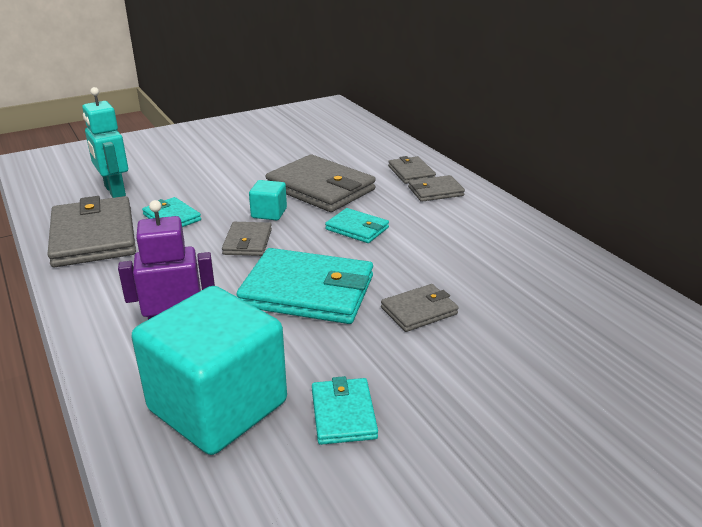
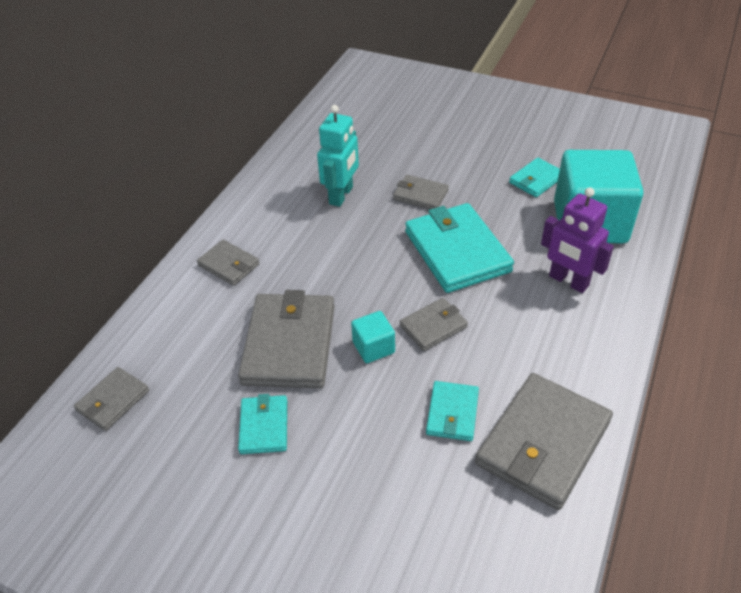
camera: 125 degrees left, 15 degrees up
turquoise robot [82,87,128,198] -> turquoise robot moved to [317,105,359,207]
turquoise wallet [325,208,389,243] -> turquoise wallet moved to [238,394,287,454]
grey wallet [388,156,436,184] -> grey wallet moved to [74,367,149,431]

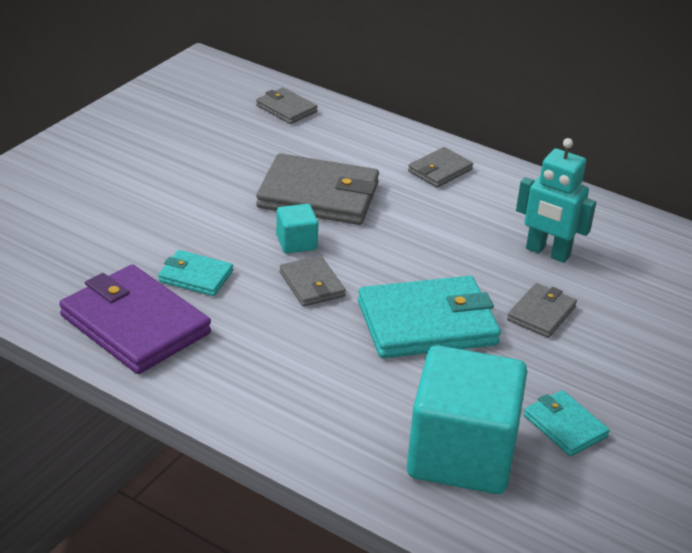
camera: 95 degrees right, 10 degrees down
turquoise wallet [238,394,287,454] -> none
grey wallet [475,373,613,510] -> purple wallet [59,264,211,374]
purple robot [541,187,614,293] -> none

